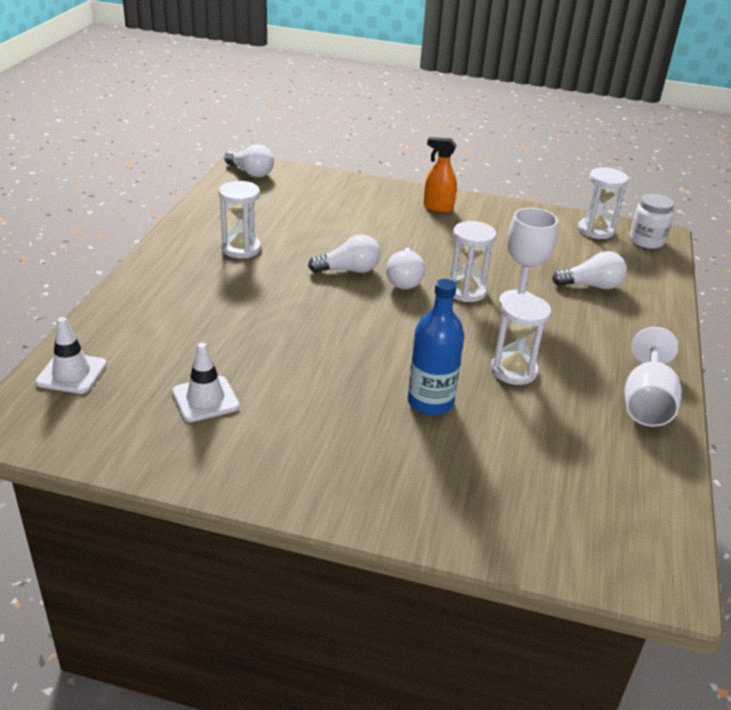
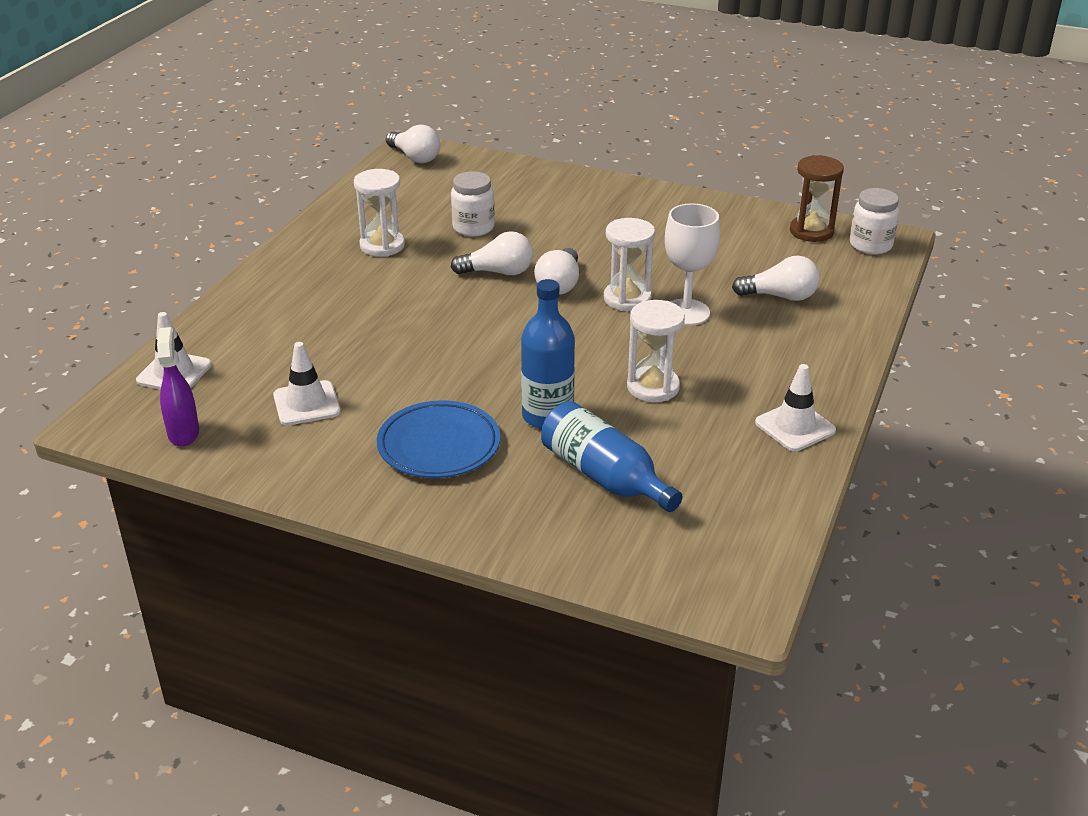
camera: 10 degrees right, 0 degrees up
orange spray bottle [424,137,457,212] -> none
white hourglass [578,167,628,239] -> brown hourglass [790,155,844,242]
white goblet [625,327,682,427] -> white traffic cone [755,364,836,451]
none -> purple spray bottle [157,327,199,447]
none -> blue plate [377,400,500,478]
none -> white jar [451,171,495,237]
none -> blue bottle [541,401,682,512]

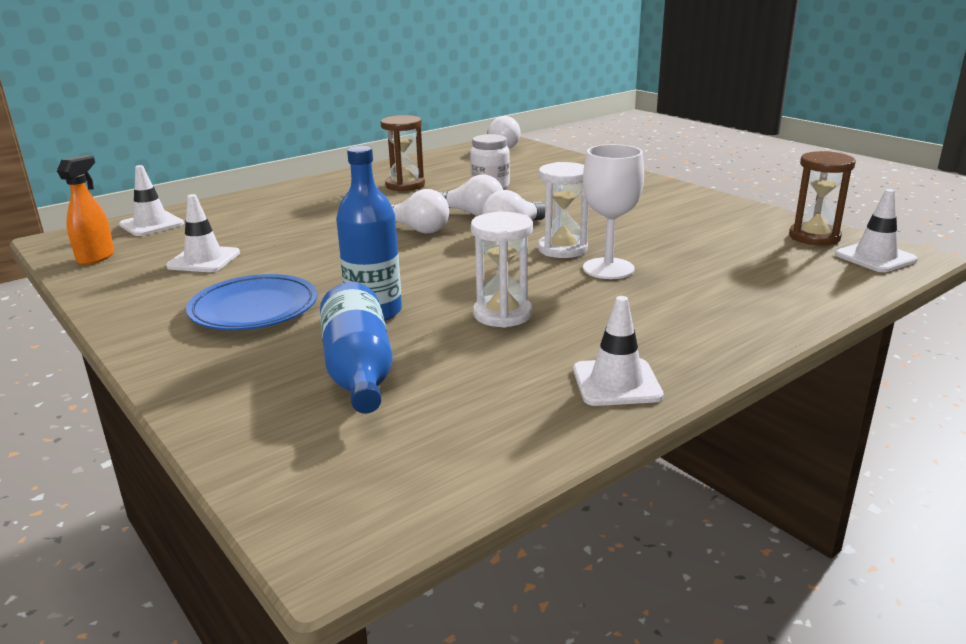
camera: 30 degrees right, 10 degrees down
purple spray bottle [157,327,199,447] -> orange spray bottle [57,155,114,265]
white hourglass [354,169,405,257] -> brown hourglass [381,115,425,192]
white light bulb [732,256,820,301] -> white light bulb moved to [391,189,449,234]
white jar [850,188,899,255] -> white traffic cone [835,189,918,272]

